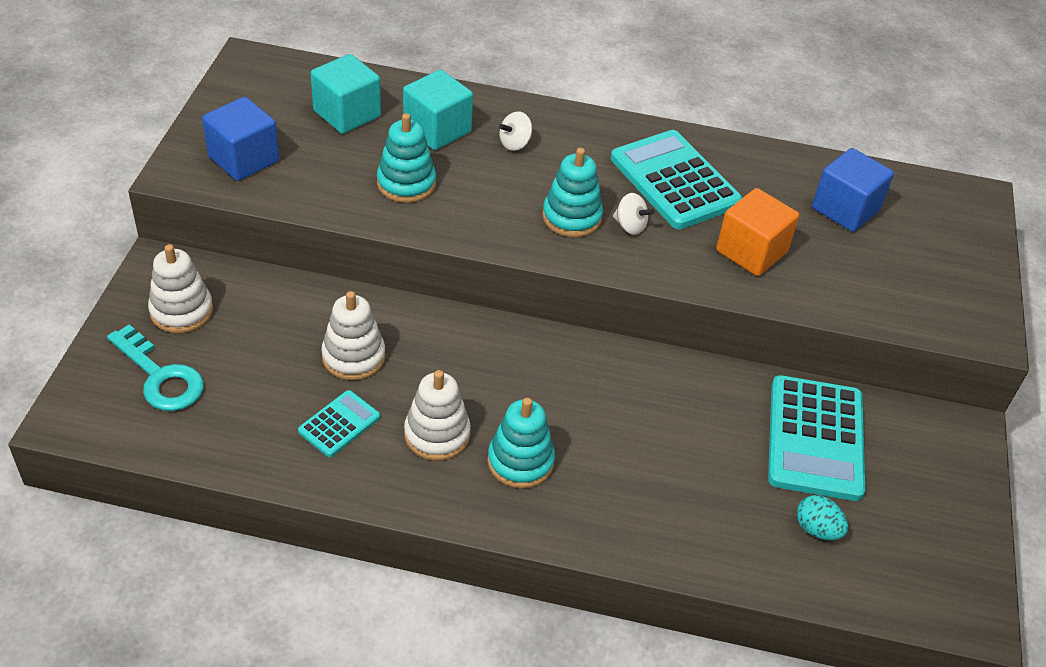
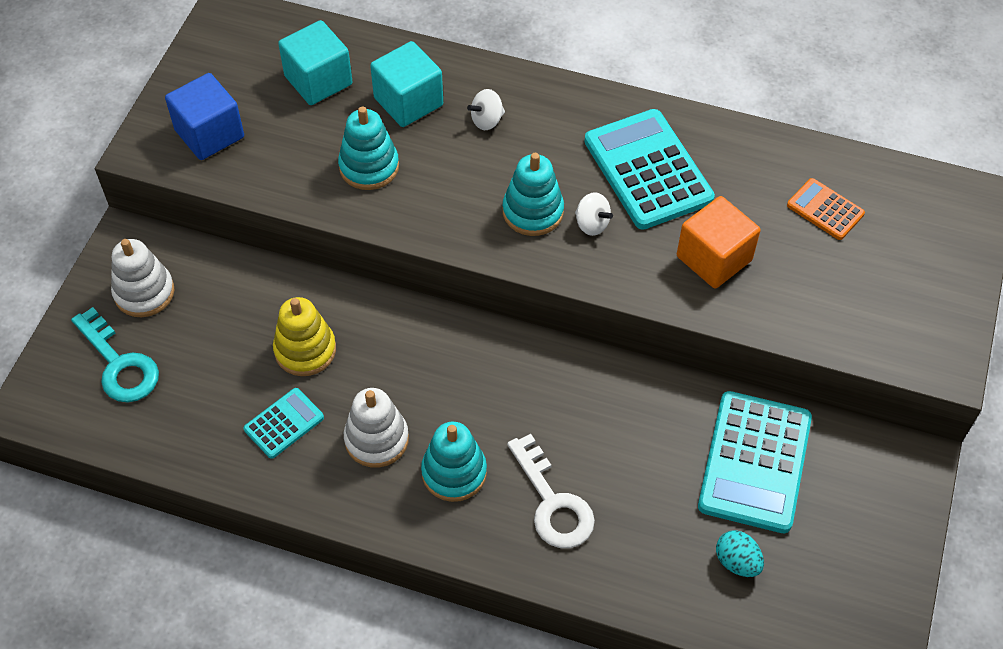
camera: 10 degrees right, 10 degrees up
white stacking toy [321,291,385,380] -> yellow stacking toy [273,297,336,376]
blue cube [812,148,894,232] -> orange calculator [787,178,865,240]
none -> white key [507,434,595,548]

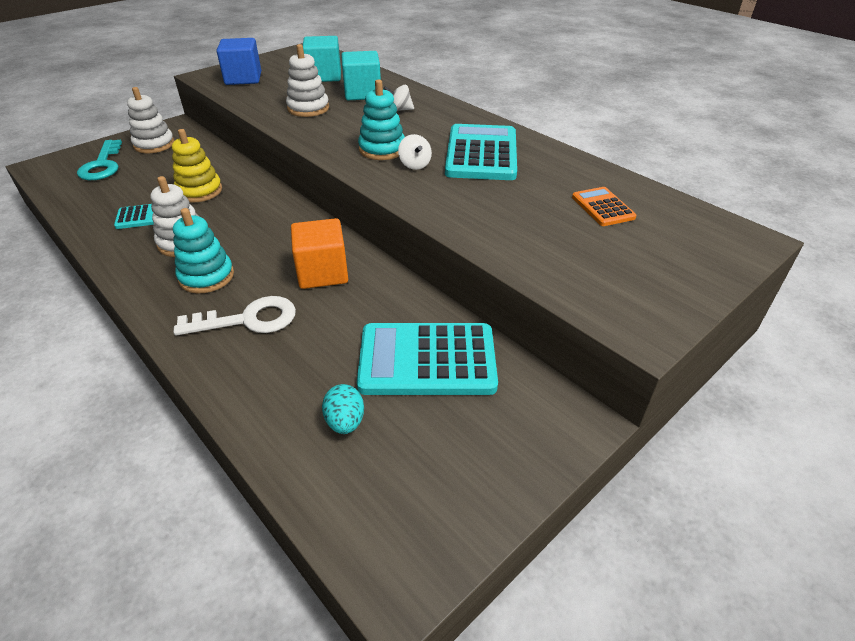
camera: 30 degrees right, 15 degrees down
turquoise stacking toy [338,107,399,190] -> white stacking toy [286,44,329,117]
white key [507,434,595,548] -> white key turned 105 degrees counterclockwise [174,296,296,336]
orange cube [677,196,761,288] -> orange cube moved to [291,218,348,289]
turquoise calculator [698,391,812,533] -> turquoise calculator turned 45 degrees clockwise [357,323,498,395]

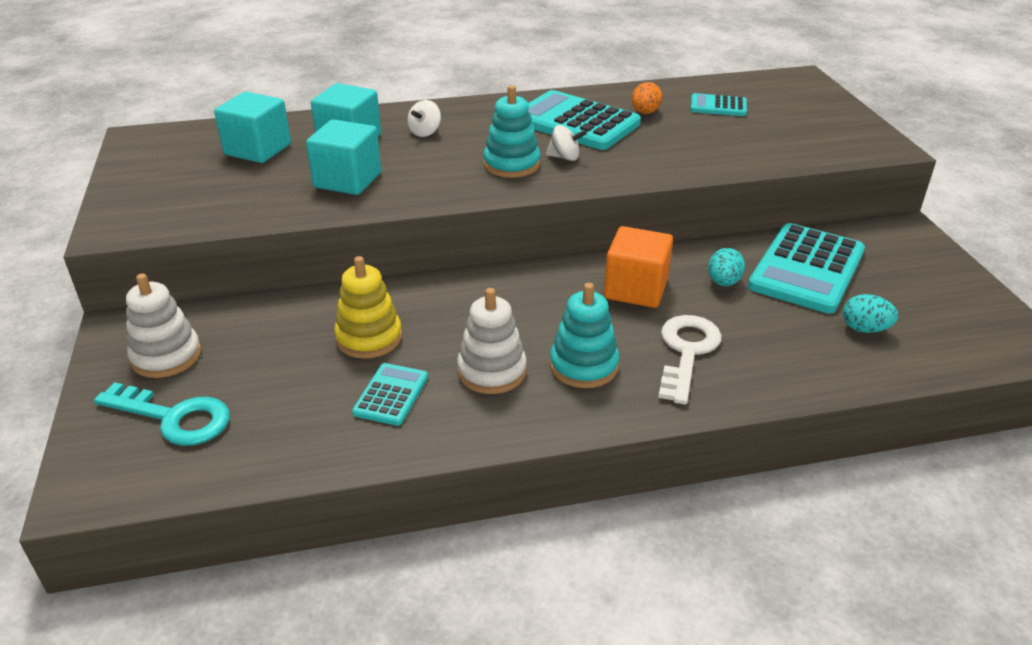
camera: 60 degrees left, 5 degrees down
blue cube [217,38,261,85] -> none
white stacking toy [286,44,329,117] -> turquoise cube [306,119,381,195]
orange calculator [572,187,637,226] -> turquoise calculator [690,93,747,116]
none -> orange egg [632,82,662,114]
none -> turquoise egg [708,248,745,286]

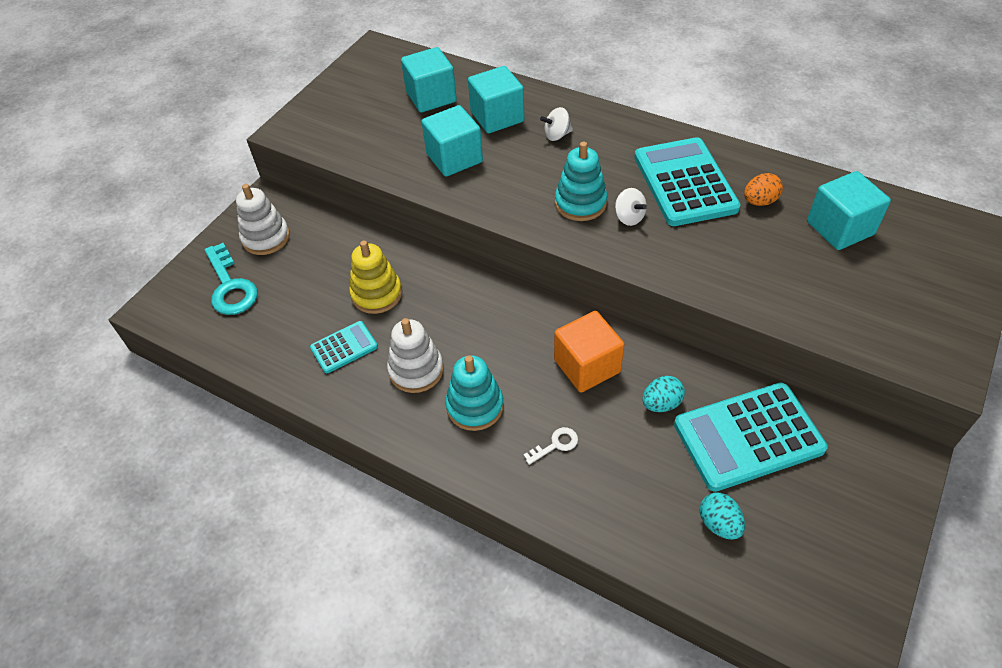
camera: 45 degrees right, 15 degrees up
white key [658,315,722,405] -> white key [523,427,578,465], size x0.50
turquoise calculator [690,93,747,116] -> turquoise cube [807,171,891,250]

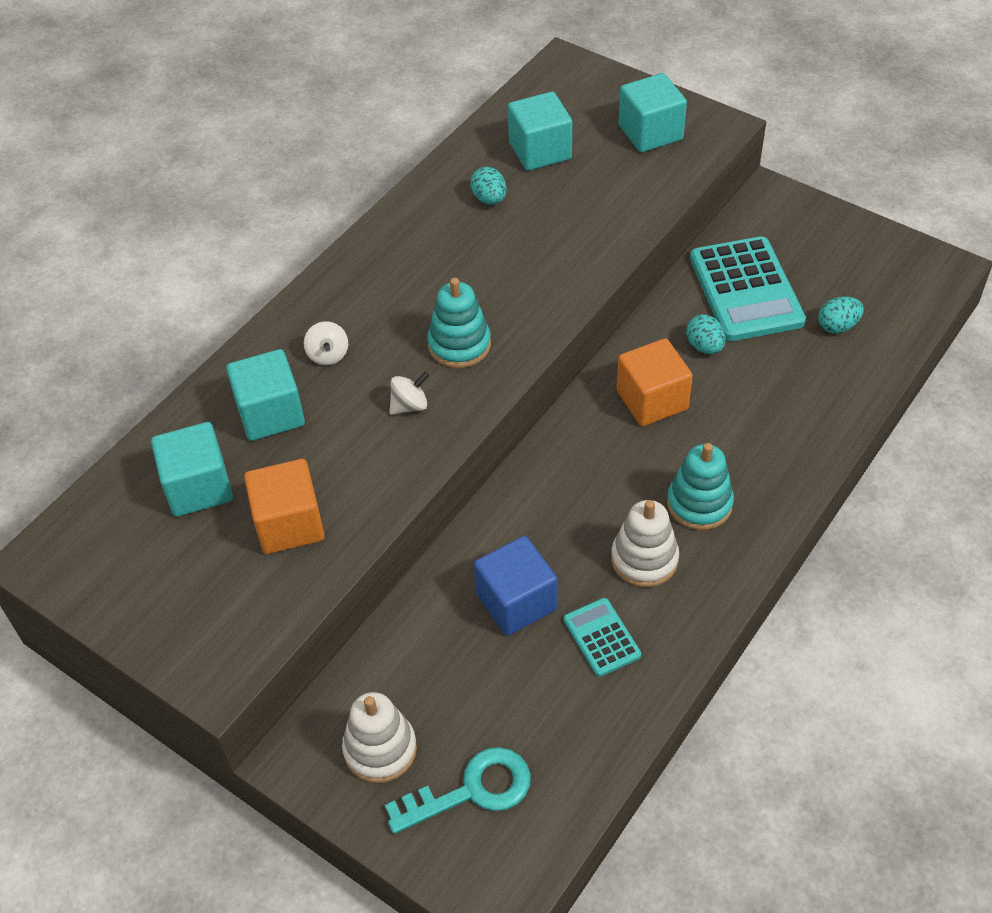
camera: 85 degrees left, 0 degrees up
yellow stacking toy [349,241,402,314] -> blue cube [474,536,557,636]
turquoise cube [422,105,483,177] -> turquoise cube moved to [618,73,687,152]
white key [523,427,578,465] -> none
white spinning top [615,188,647,226] -> white spinning top moved to [389,372,429,415]
turquoise calculator [634,137,741,226] -> none
orange egg [744,173,783,206] -> turquoise egg [470,167,507,205]
none -> orange cube [244,459,325,554]

